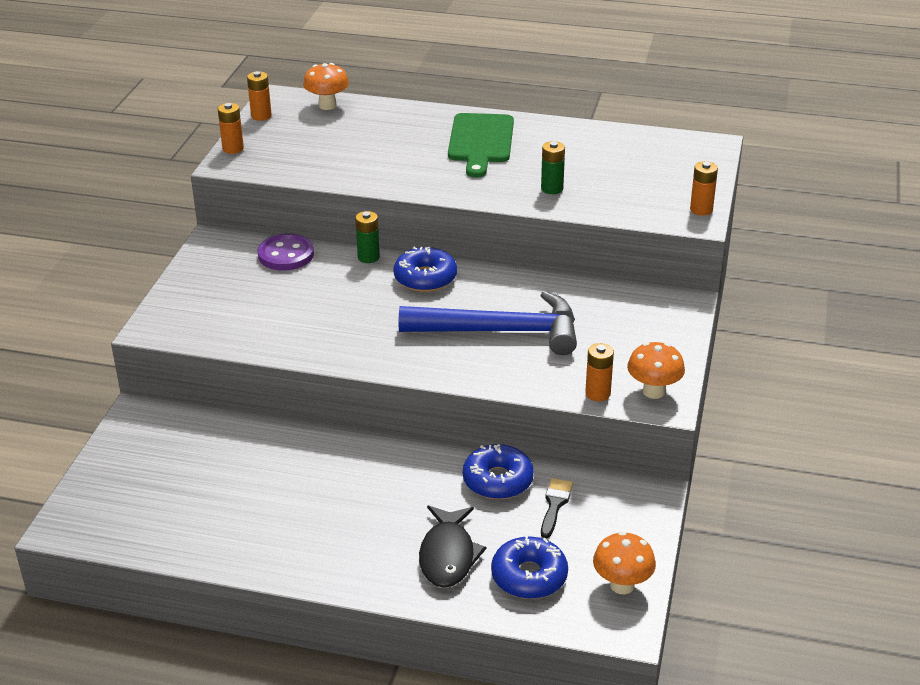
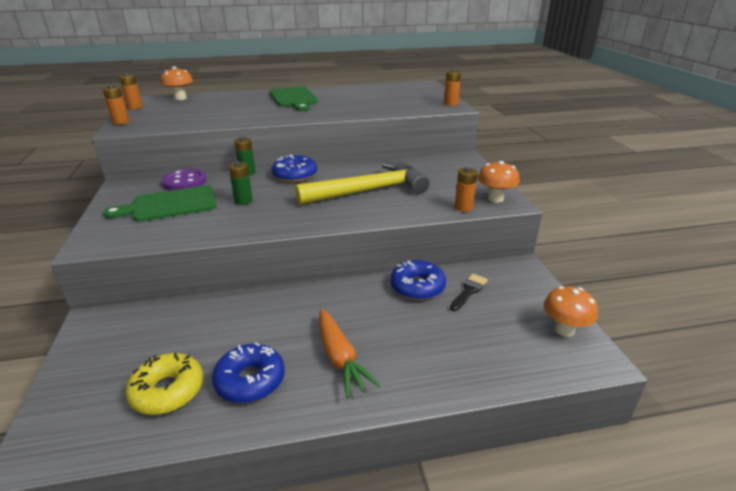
camera: 25 degrees left, 5 degrees down
blue hammer [399,291,577,355] -> yellow hammer [295,162,430,205]
black fish [419,505,486,588] -> none
blue donut [491,535,568,599] -> blue donut moved to [212,342,285,403]
green battery [541,141,565,194] -> green battery moved to [229,161,253,205]
black brush [541,478,573,538] -> black brush turned 45 degrees clockwise [450,274,488,311]
none -> green cutting board [103,185,217,222]
none -> yellow donut [125,353,203,415]
none -> orange carrot [319,309,381,398]

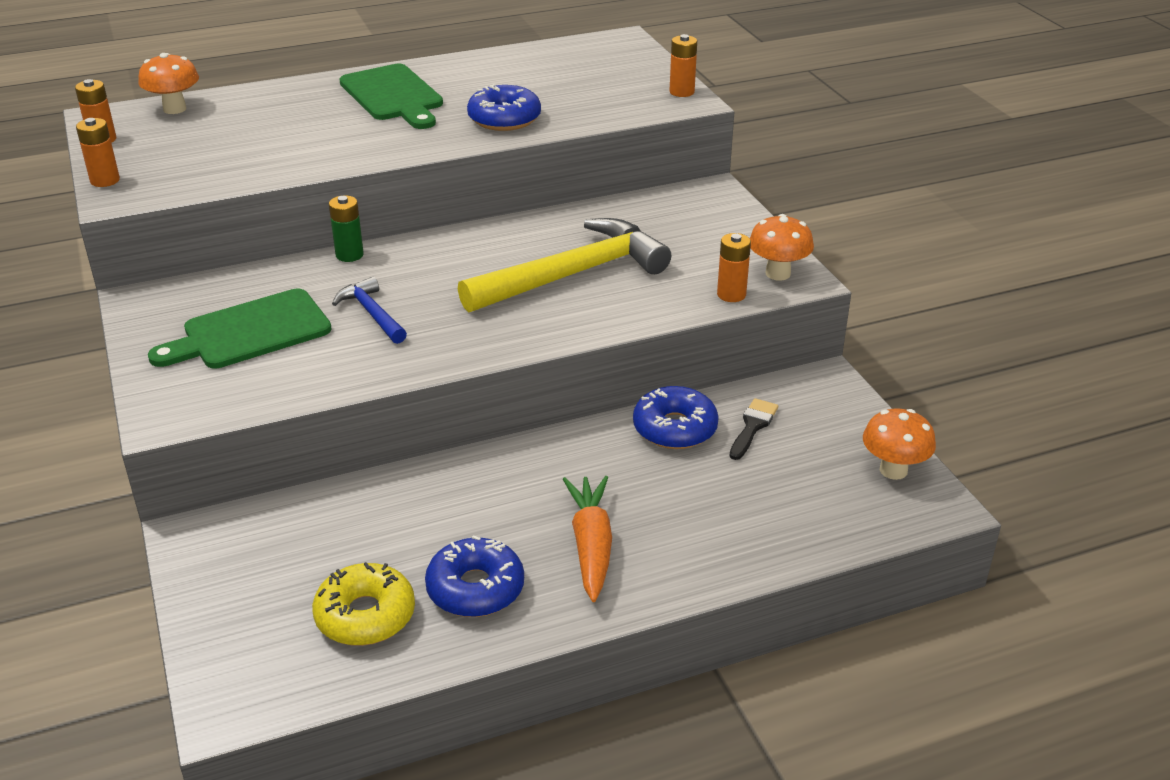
camera: 10 degrees left, 5 degrees up
purple button [162,169,207,191] -> none
green battery [229,161,253,205] -> blue hammer [332,277,407,344]
blue donut [271,155,317,182] -> blue donut moved to [467,84,541,131]
orange carrot [319,309,381,398] -> orange carrot turned 150 degrees counterclockwise [563,476,612,602]

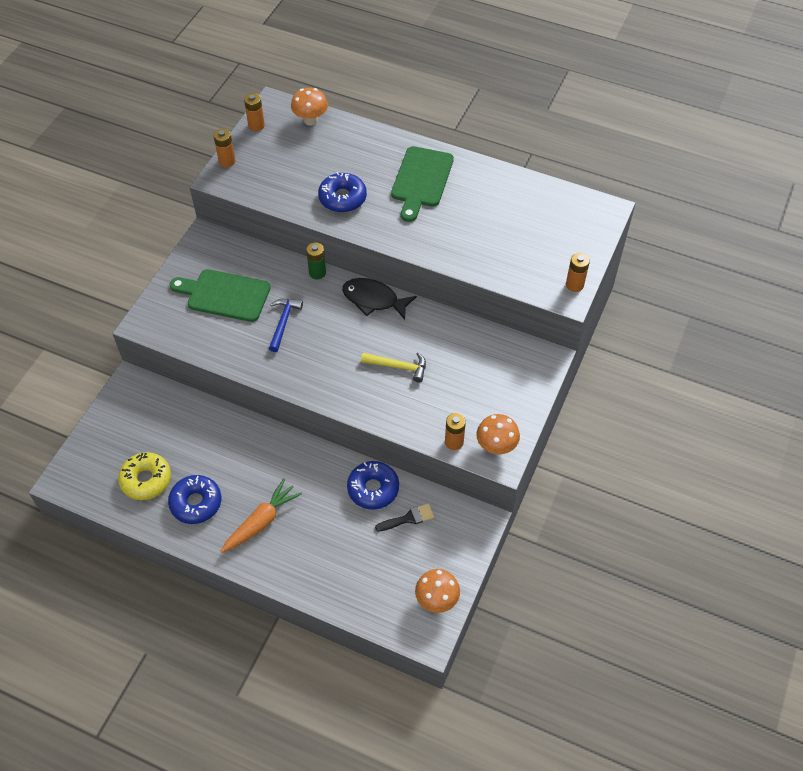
camera: 45 degrees right, 20 degrees up
yellow hammer [458,218,671,312] -> yellow hammer [361,352,426,382], size x0.48
blue donut [467,84,541,131] -> blue donut moved to [318,172,367,213]
none -> black fish [342,278,417,320]

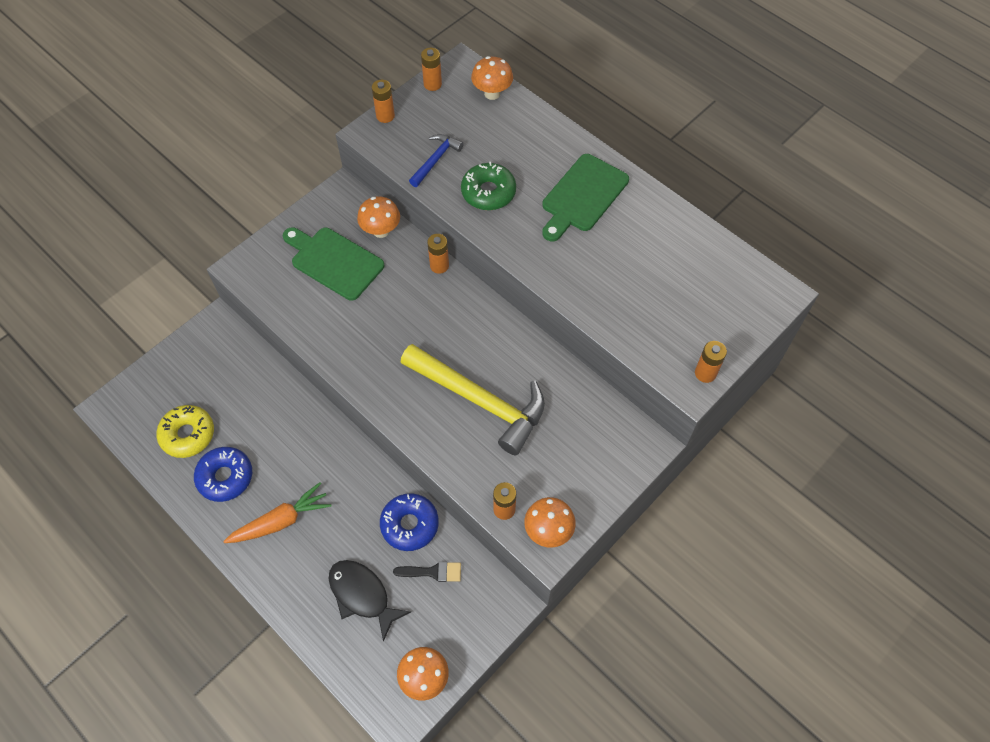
camera: 20 degrees right, 5 degrees up
blue hammer [269,299,303,352] -> blue hammer moved to [409,134,464,187]
green battery [306,242,326,279] -> orange battery [427,234,449,274]
blue donut [318,172,367,213] -> green donut [461,162,516,210]
black fish [342,278,417,320] -> black fish moved to [329,560,411,642]
yellow hammer [361,352,426,382] -> yellow hammer [400,344,545,455], size x2.06
none -> orange mushroom [357,196,400,238]

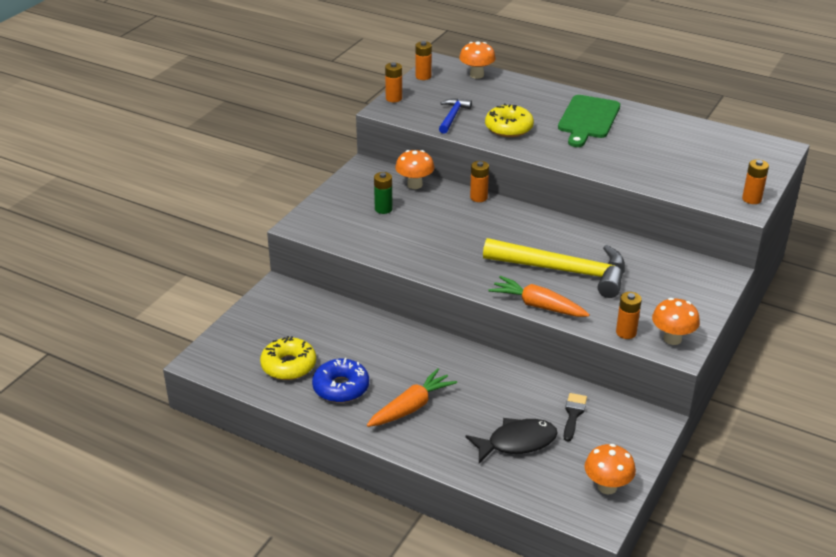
camera: 15 degrees left, 25 degrees down
green cutting board [283,227,384,300] -> green battery [374,172,393,214]
black fish [329,560,411,642] -> black fish turned 135 degrees clockwise [466,418,558,463]
blue donut [380,493,439,551] -> none
black brush [393,562,461,582] -> black brush turned 60 degrees counterclockwise [563,393,587,442]
green donut [461,162,516,210] -> yellow donut [485,104,534,137]
none -> orange carrot [489,276,590,317]

